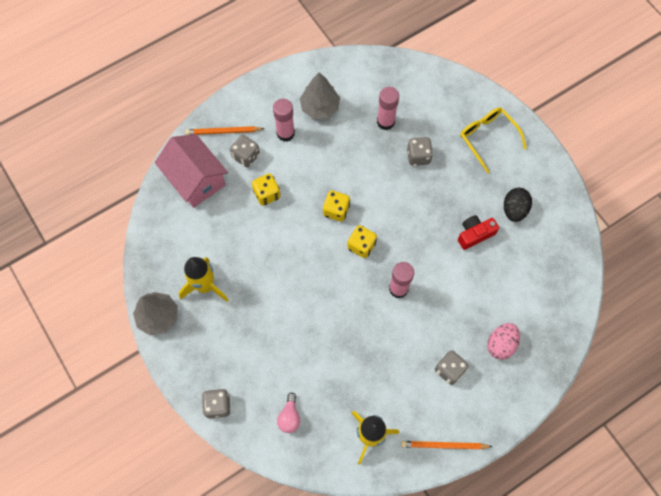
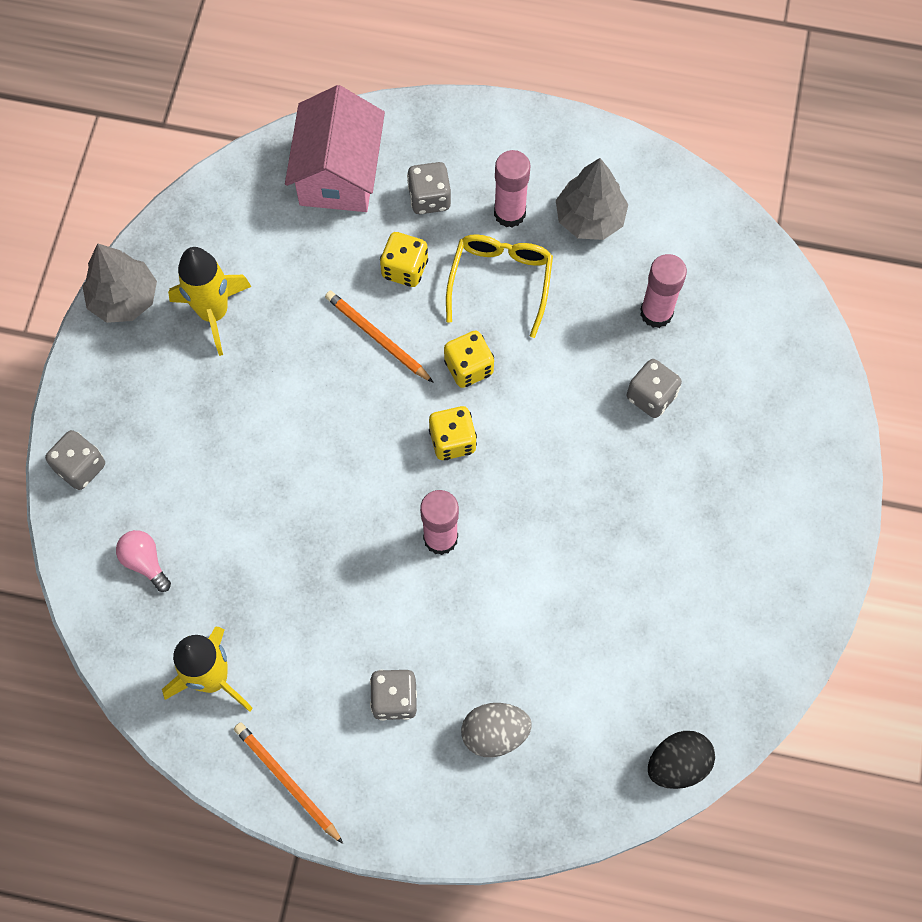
camera: 45 degrees right, 0 degrees up
orange pencil [185,126,264,135] -> orange pencil moved to [325,291,434,383]
pink light bulb [277,393,300,433] -> pink light bulb turned 90 degrees clockwise [116,530,171,592]
red camera [458,215,499,250] -> none
yellow glasses [460,108,527,173] -> yellow glasses moved to [446,234,553,338]
pink egg [487,323,520,360] -> grey egg [461,703,532,757]
black egg [504,188,532,222] -> black egg moved to [648,731,715,789]

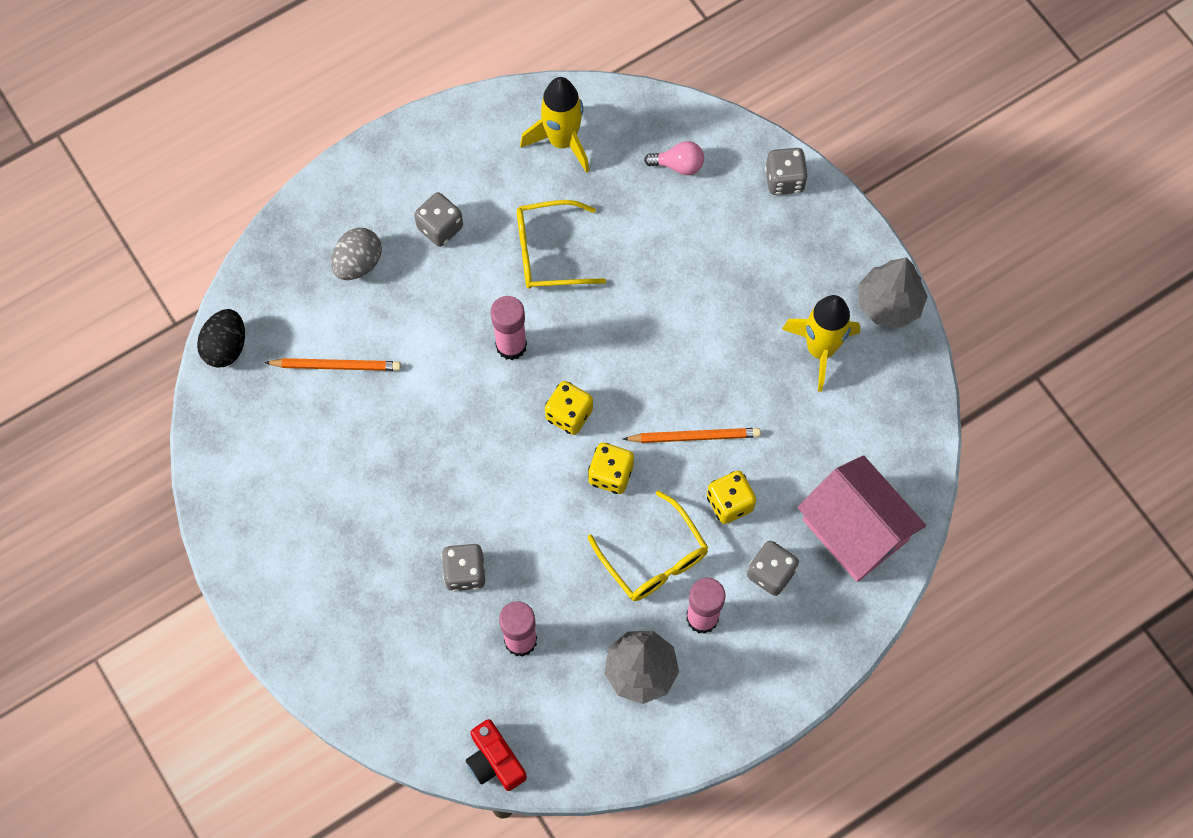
camera: 135 degrees right, 0 degrees up
orange pencil [234,723,343,844] -> orange pencil moved to [264,358,401,371]
none -> red camera [466,719,527,791]
none -> yellow glasses [517,200,606,289]

